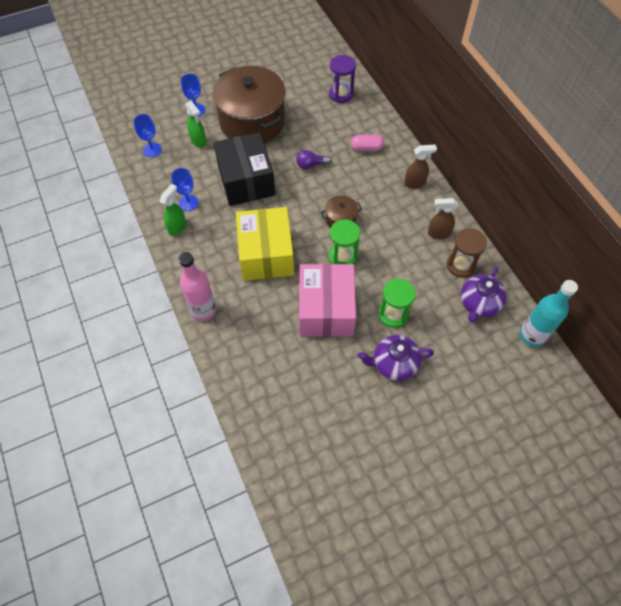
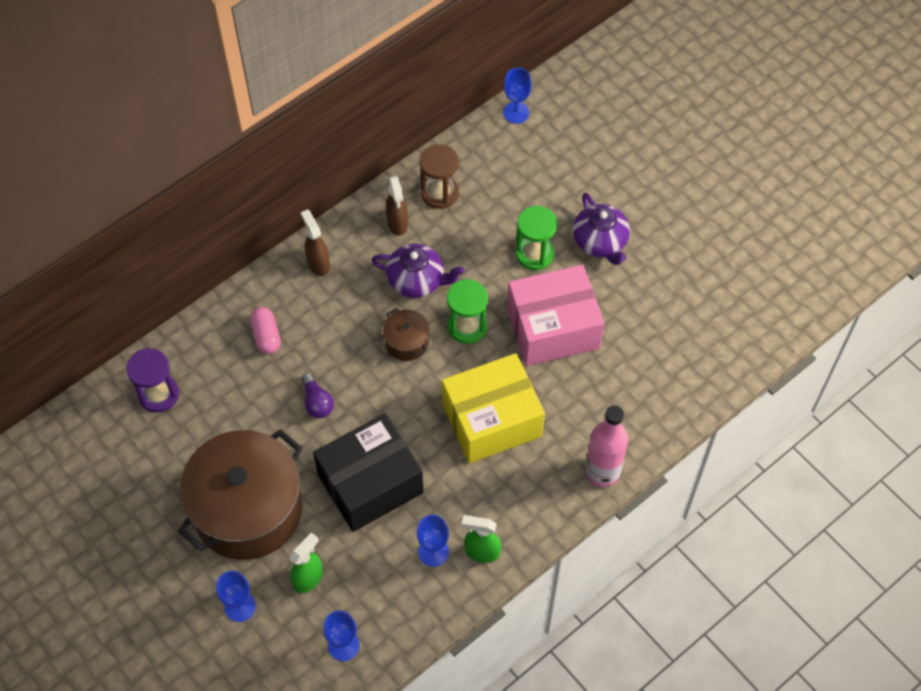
camera: 105 degrees left, 0 degrees up
purple teapot [460,267,507,322] -> purple teapot moved to [372,244,465,298]
turquoise bottle [520,280,578,347] -> blue goblet [503,68,532,124]

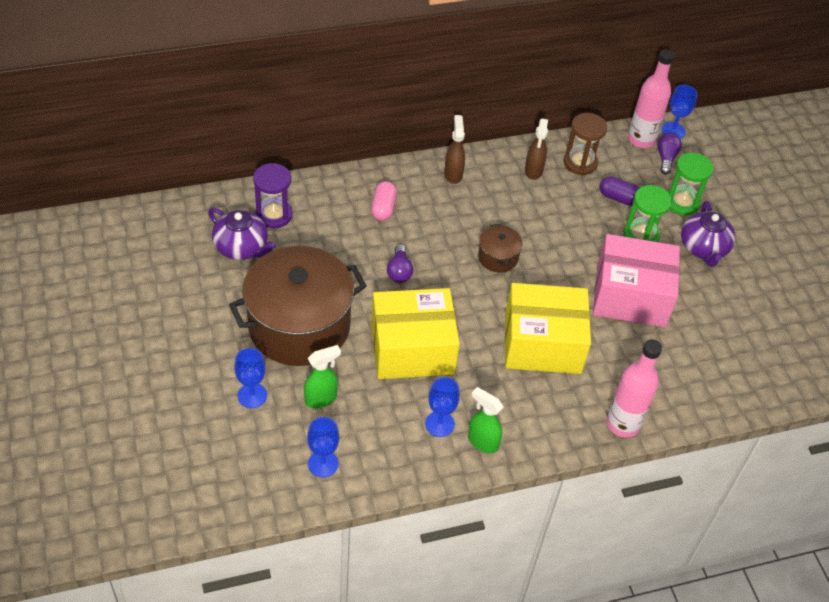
camera: 20 degrees right, 10 degrees down
black box [313,414,424,532] -> yellow box [371,288,460,379]
purple teapot [372,244,465,298] -> purple teapot moved to [208,208,276,260]
green hourglass [447,279,488,344] -> green hourglass moved to [668,153,713,215]
none -> purple capsule [600,176,640,206]
none -> pink bottle [628,49,674,148]
none -> purple light bulb [657,133,682,175]

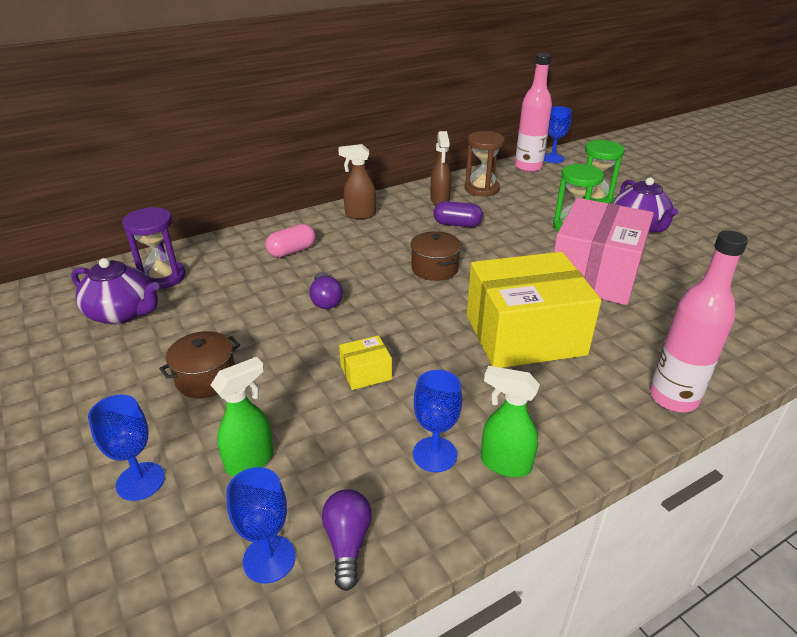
camera: 10 degrees left, 15 degrees down
brown pot [229,246,367,366] -> brown pot [159,331,240,398], size x0.42
pink capsule [371,181,397,221] -> pink capsule turned 60 degrees clockwise [266,224,316,257]
yellow box [371,288,460,379] -> yellow box [339,335,392,390], size x0.40
brown spray bottle [444,115,465,184] -> brown spray bottle turned 75 degrees counterclockwise [339,144,376,219]
pink box [593,234,680,327] -> pink box turned 60 degrees counterclockwise [554,198,654,305]
purple capsule [600,176,640,206] -> purple capsule moved to [434,201,483,227]
purple light bulb [657,133,682,175] -> purple light bulb moved to [322,489,372,591]

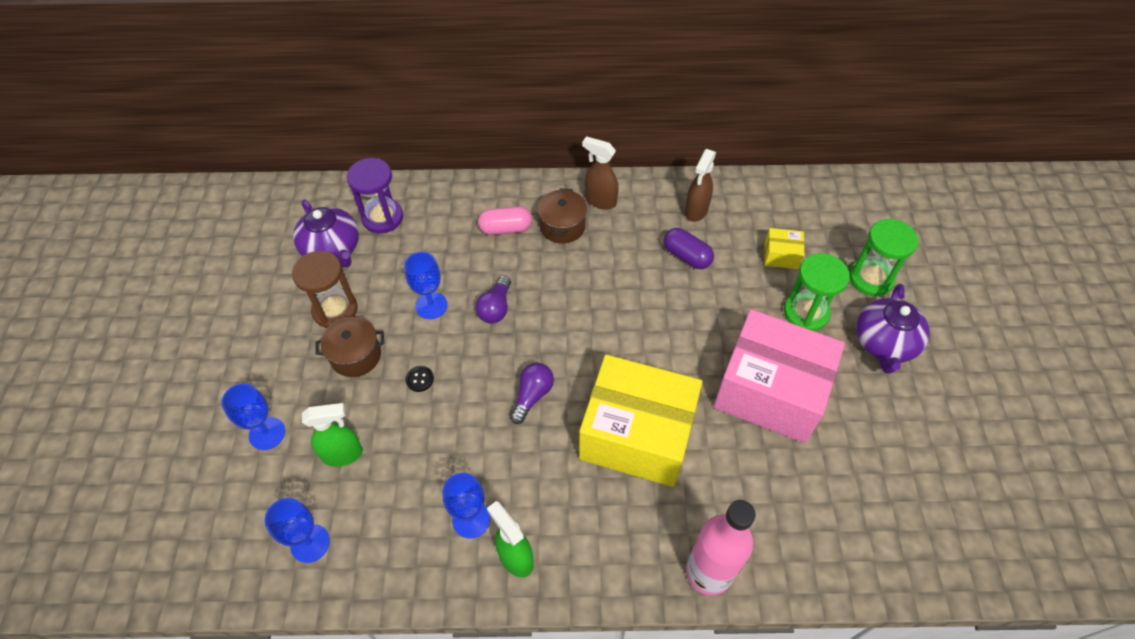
camera: 30 degrees right, 20 degrees up
purple light bulb [322,489,372,591] -> purple light bulb moved to [510,363,554,424]
yellow box [339,335,392,390] -> yellow box moved to [764,228,804,269]
brown pot [410,231,461,281] -> brown pot moved to [538,188,587,244]
brown hourglass [465,131,505,197] -> brown hourglass moved to [292,251,358,328]
pink bottle [515,53,552,172] -> none
blue goblet [544,106,572,163] -> blue goblet moved to [404,252,448,319]
pink box [554,198,654,305] -> pink box turned 60 degrees clockwise [714,309,845,443]
none -> black button [405,366,434,392]

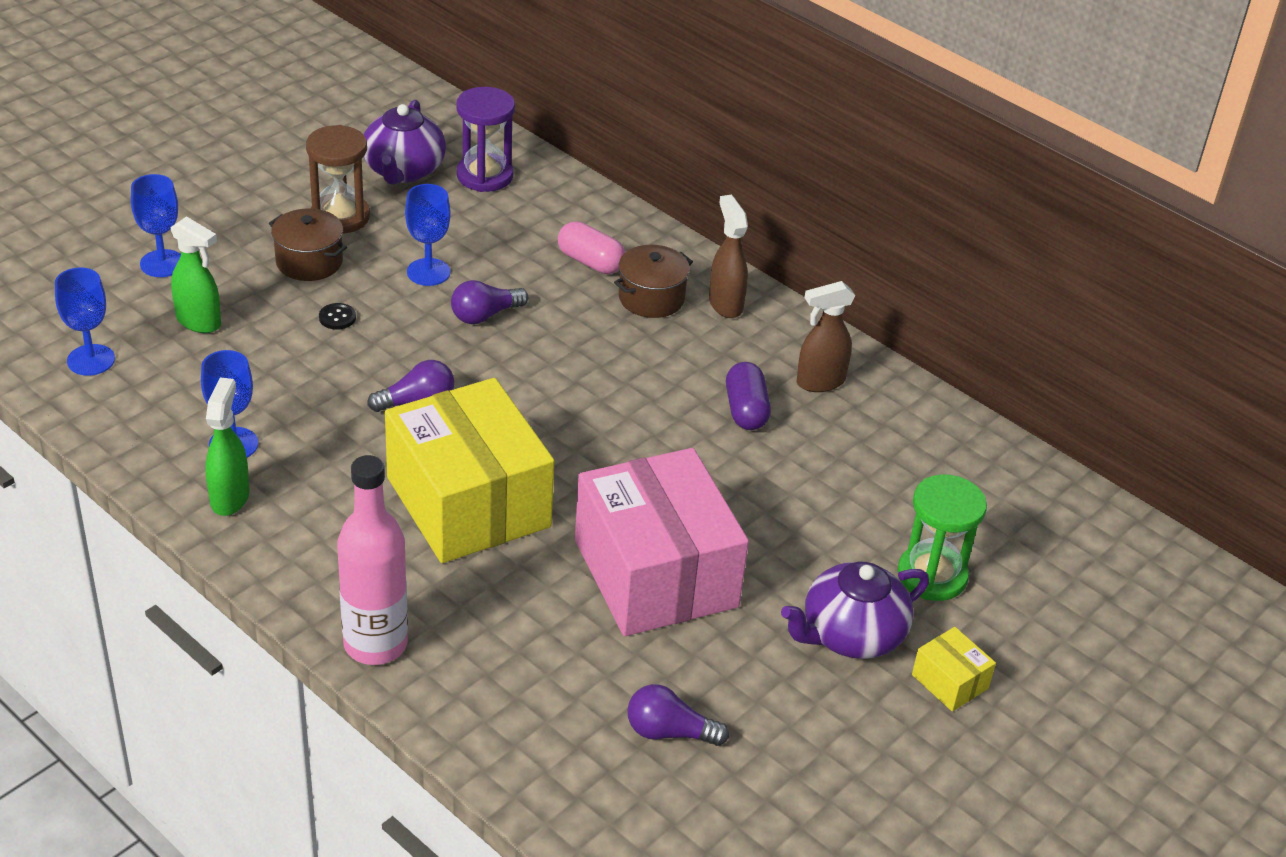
camera: 40 degrees right, 15 degrees down
yellow box [764,228,804,269] -> yellow box moved to [912,627,996,711]
green hourglass [784,253,850,331] -> none
none -> purple light bulb [627,684,729,746]

